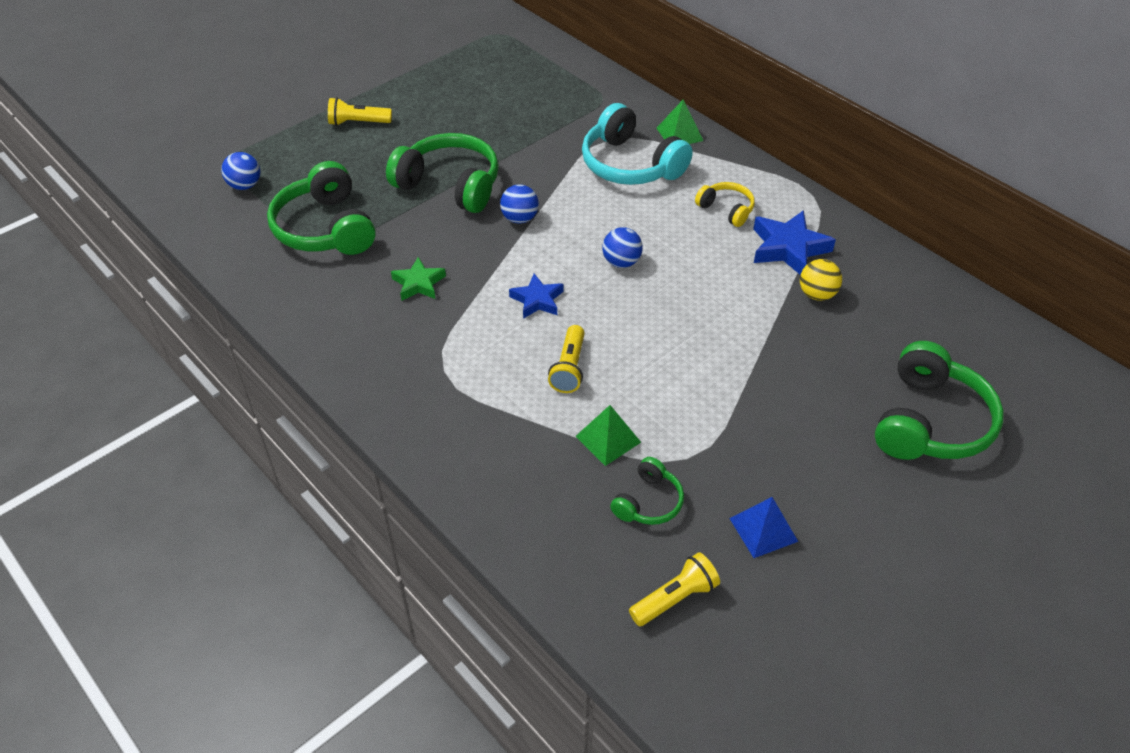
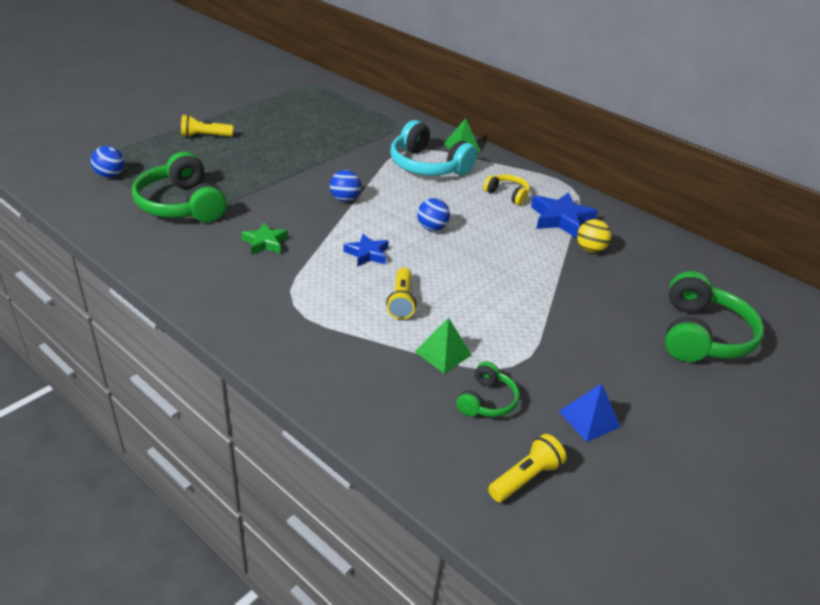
camera: 10 degrees left, 10 degrees down
green headphones [386,133,499,213] -> none

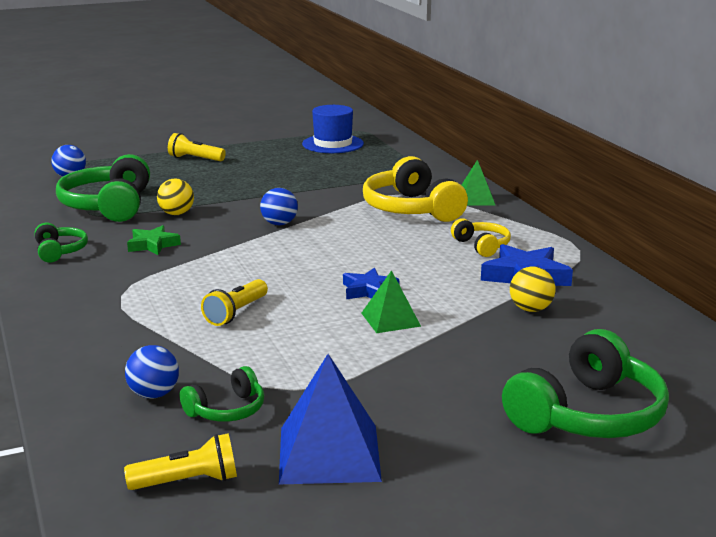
camera: 30 degrees right, 15 degrees down
blue star [343,233,388,267] -> blue star moved to [343,268,399,299]
turquoise headphones [390,120,477,176] -> yellow headphones [363,156,468,222]
green pyramid [415,317,472,374] -> green pyramid moved to [362,270,421,333]
blue ball [417,198,450,231] -> blue ball moved to [125,345,179,399]
blue pyramid [559,383,620,442] -> blue pyramid [279,354,382,484], size x1.67
none -> green headphones [34,223,88,263]
none -> yellow ball [157,179,194,215]
none -> blue hat [302,105,364,153]

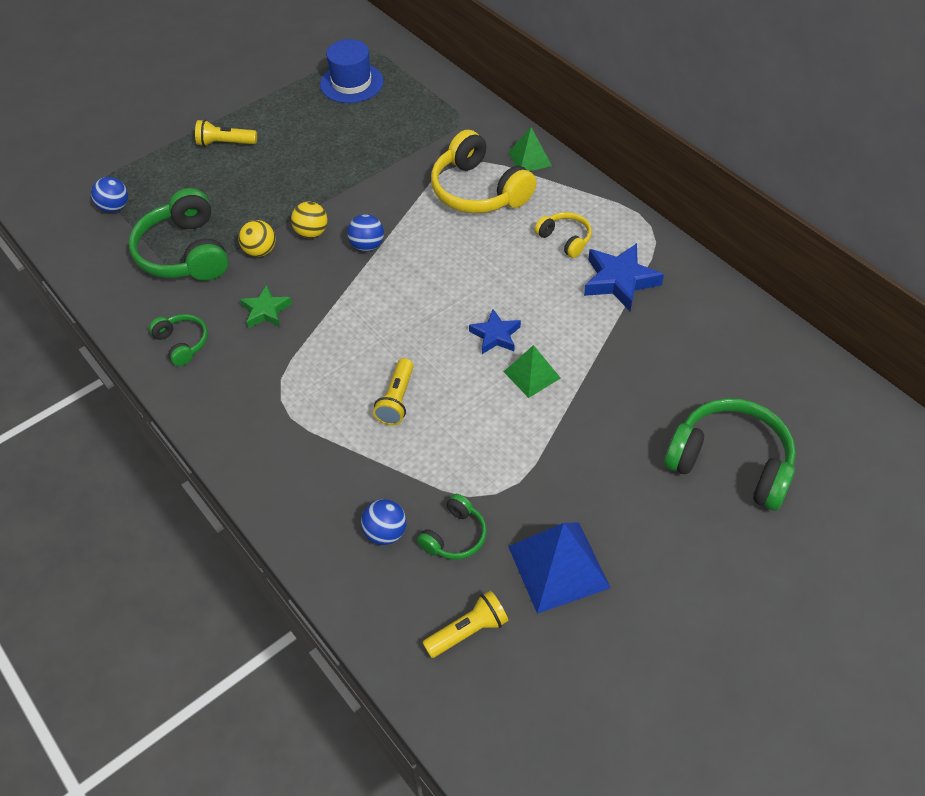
camera: 15 degrees left, 30 degrees up
green headphones [502,329,669,438] -> green headphones turned 90 degrees counterclockwise [664,398,796,511]
yellow ball [510,267,555,312] -> yellow ball moved to [291,201,327,238]

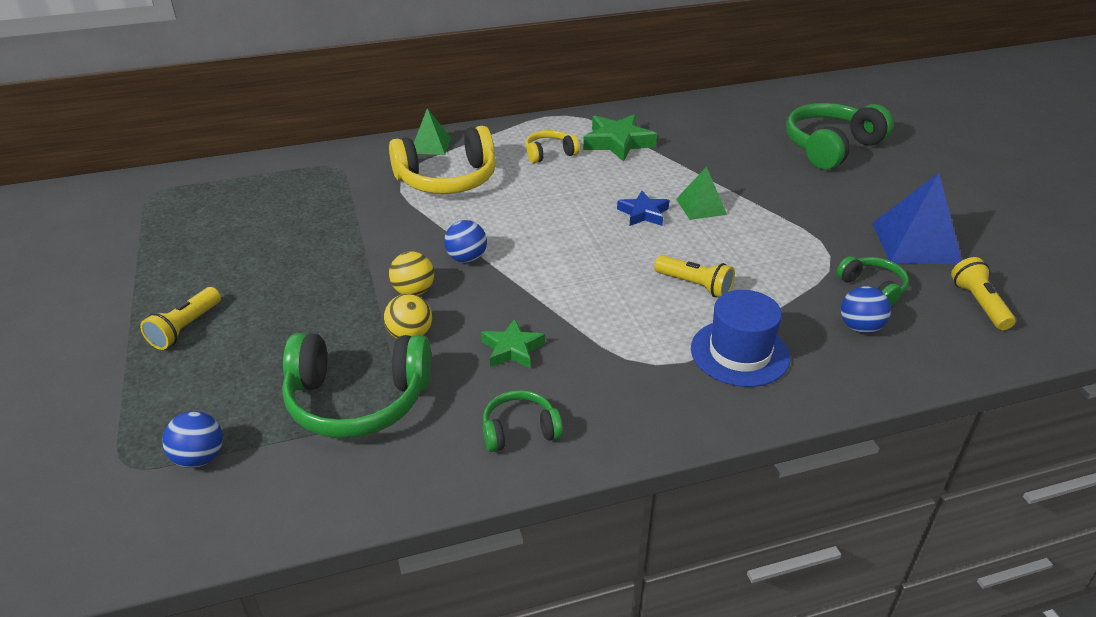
camera: 70 degrees left, 15 degrees down
blue hat [320,39,384,103] -> blue hat moved to [691,290,790,387]
blue star [584,243,664,311] -> green star [583,114,657,162]

